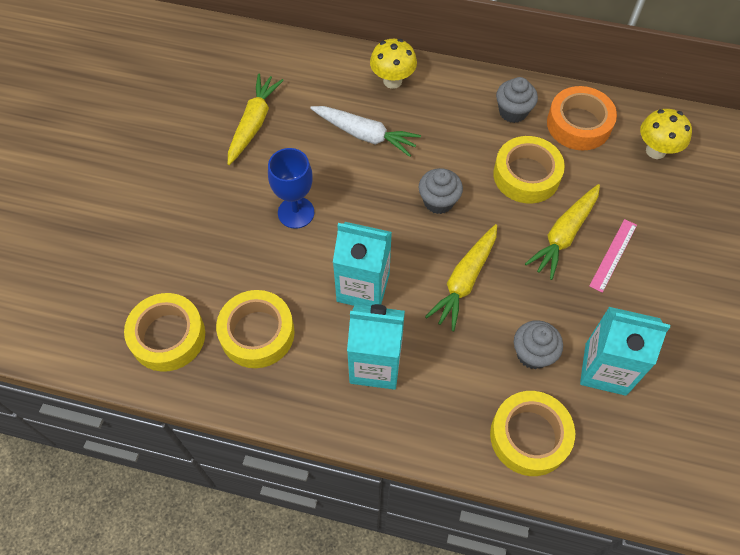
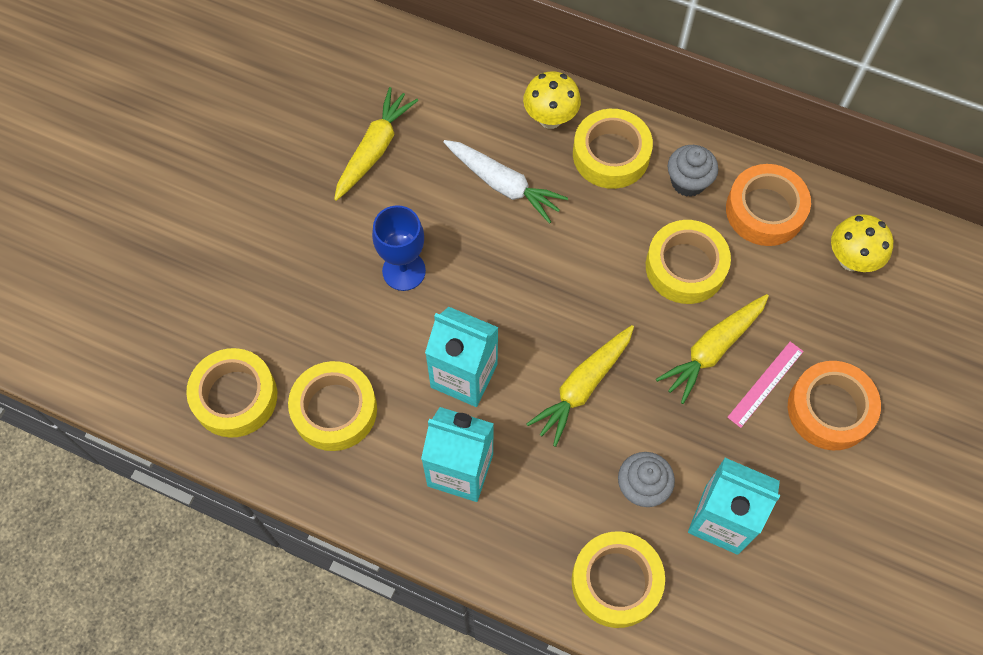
camera: 10 degrees right, 5 degrees up
grey cupcake [419,168,463,214] -> none
none -> yellow tape [573,109,653,189]
none -> orange tape [788,361,881,450]

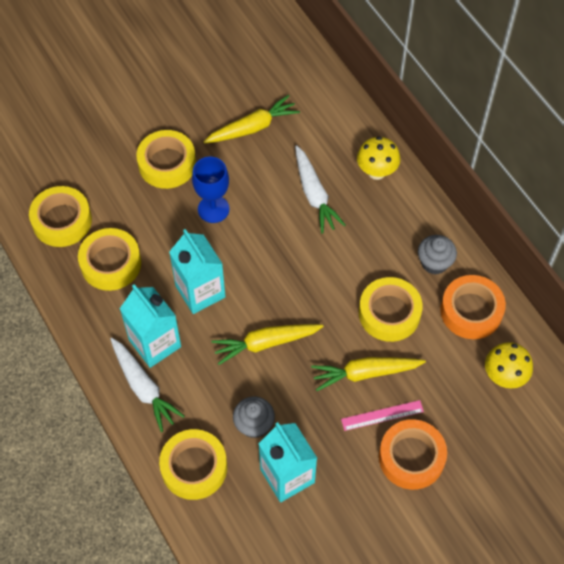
camera: 35 degrees right, 5 degrees down
yellow tape [573,109,653,189] -> yellow tape moved to [136,130,196,189]
none -> white carrot [111,338,185,432]

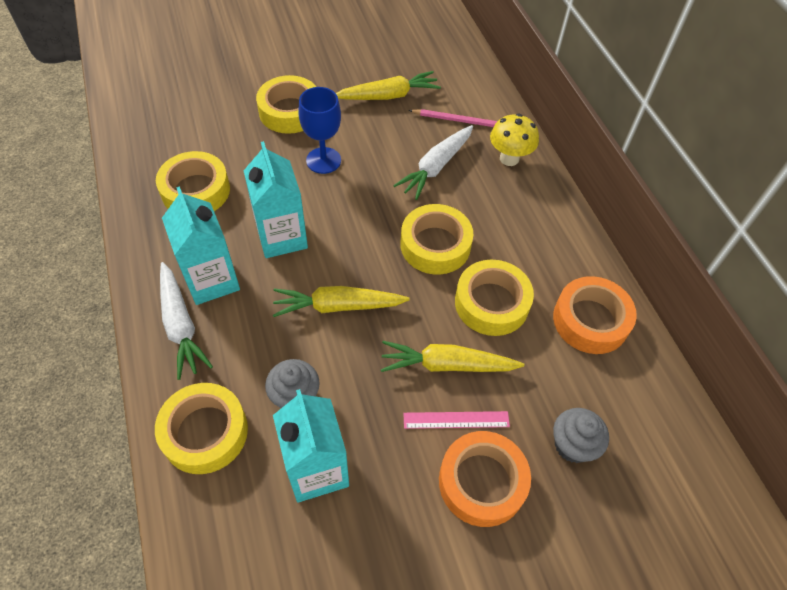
camera: 10 degrees right, 5 degrees down
yellow tape [29,186,92,247] -> yellow tape moved to [401,204,474,274]
white carrot [295,145,345,234] -> white carrot turned 45 degrees clockwise [393,125,473,200]
grey cupcake [418,235,457,275] -> grey cupcake moved to [553,408,609,463]
yellow mushroom [485,342,533,388] -> none
none -> pink pencil [409,109,497,127]

